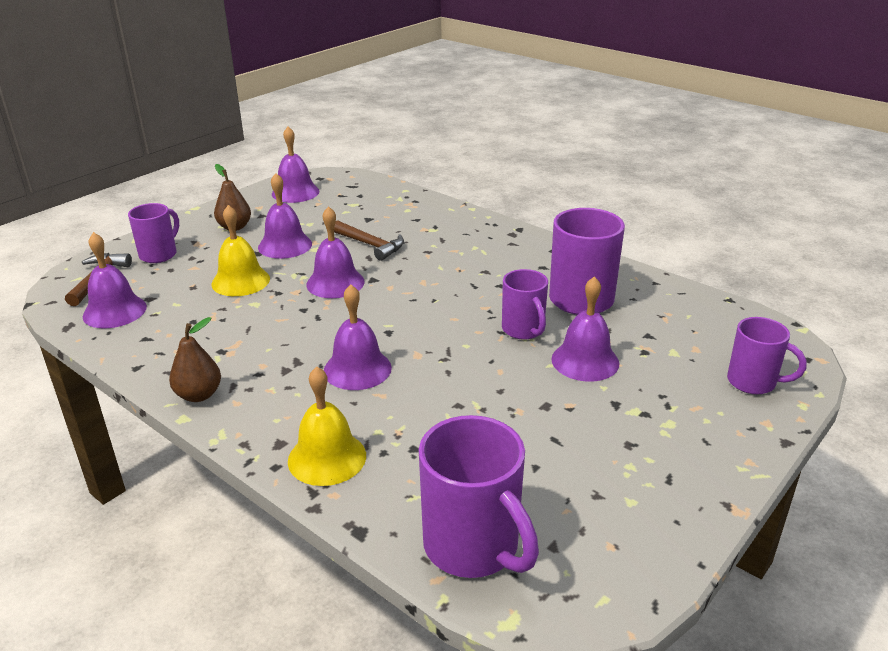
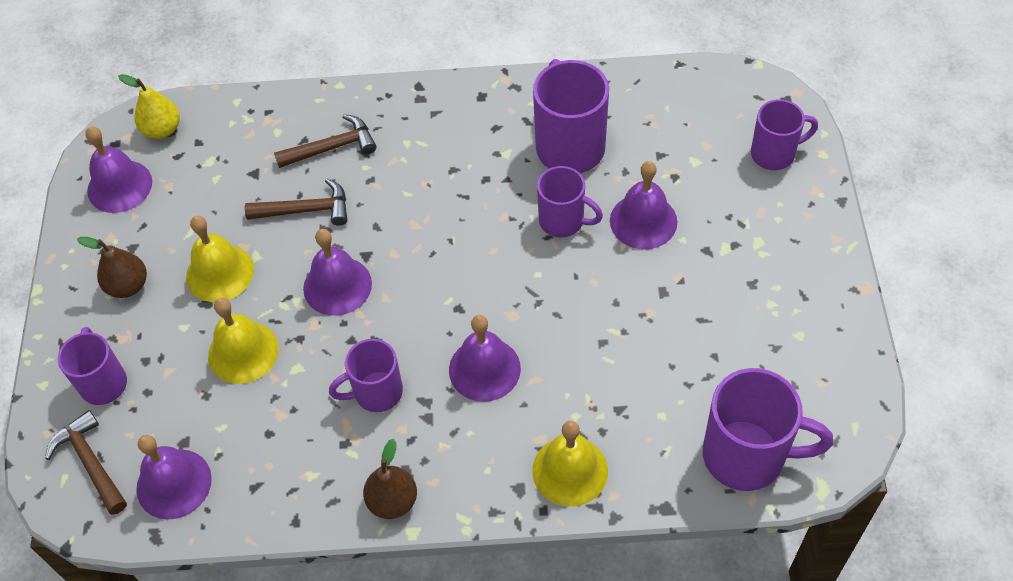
camera: 40 degrees left, 25 degrees up
purple bell [258,173,312,259] -> yellow bell [186,216,254,302]
none -> yellow pear [118,74,180,139]
none -> brown hammer [274,114,376,168]
none -> purple mug [329,339,403,412]

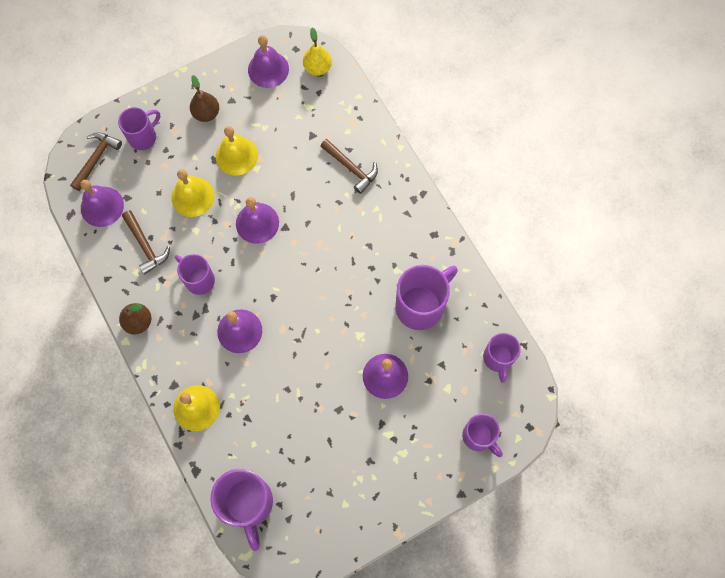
camera: 60 degrees right, 15 degrees up
brown hammer [245,178,347,226] -> brown hammer moved to [122,210,170,275]
purple mug [537,166,603,238] -> purple mug moved to [483,333,521,383]

